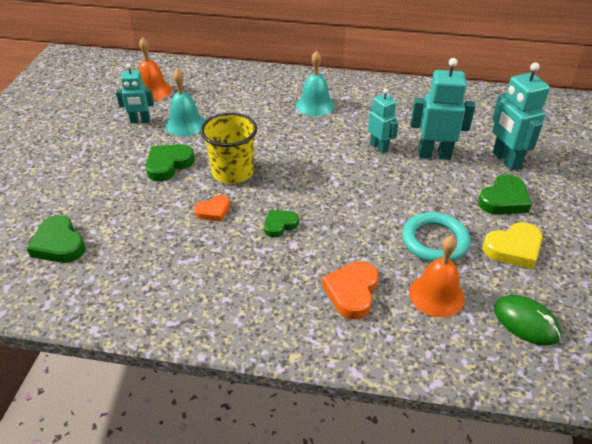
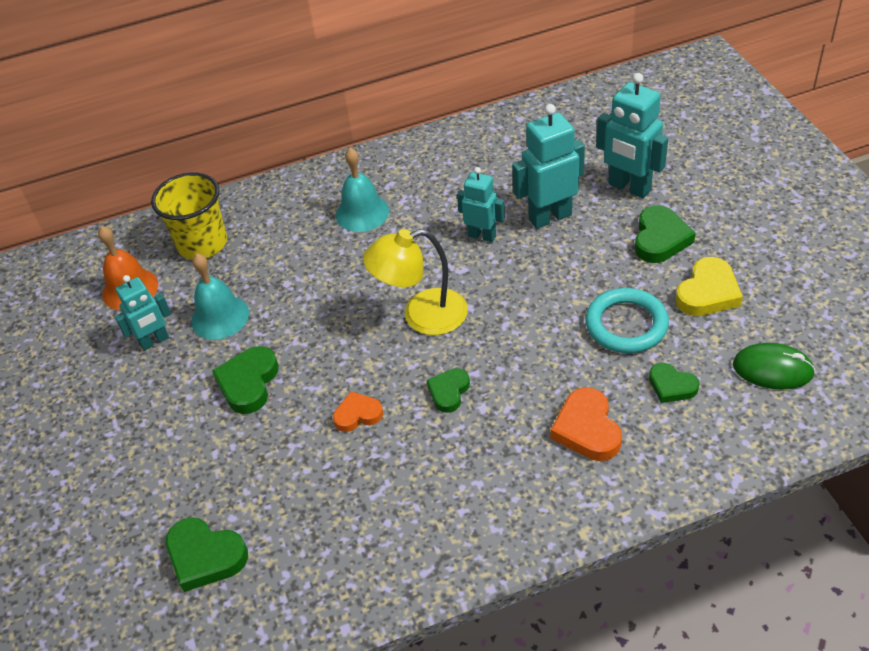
camera: 25 degrees left, 5 degrees up
orange heart [194,195,230,222] -> orange heart turned 135 degrees counterclockwise [333,391,383,432]
yellow cup [200,113,257,184] -> yellow cup moved to [151,172,227,260]
orange bell [409,236,465,317] -> green heart [649,363,699,403]
none -> yellow lamp [363,229,468,335]

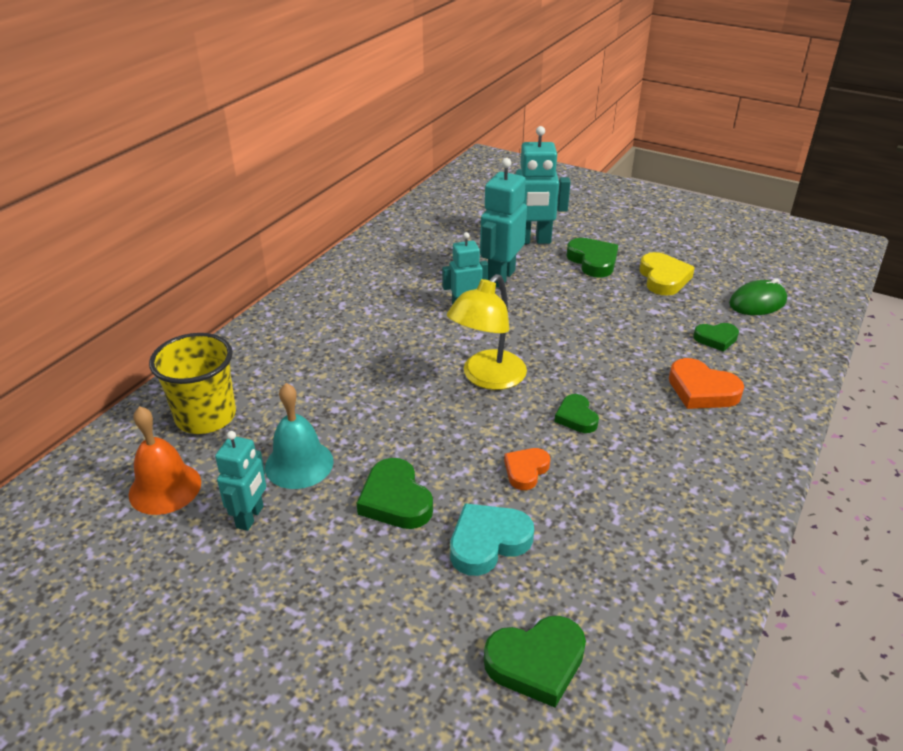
camera: 45 degrees left, 10 degrees down
turquoise bell [336,148,389,232] -> none
turquoise ring [585,288,669,353] -> none
none -> turquoise heart [450,503,534,576]

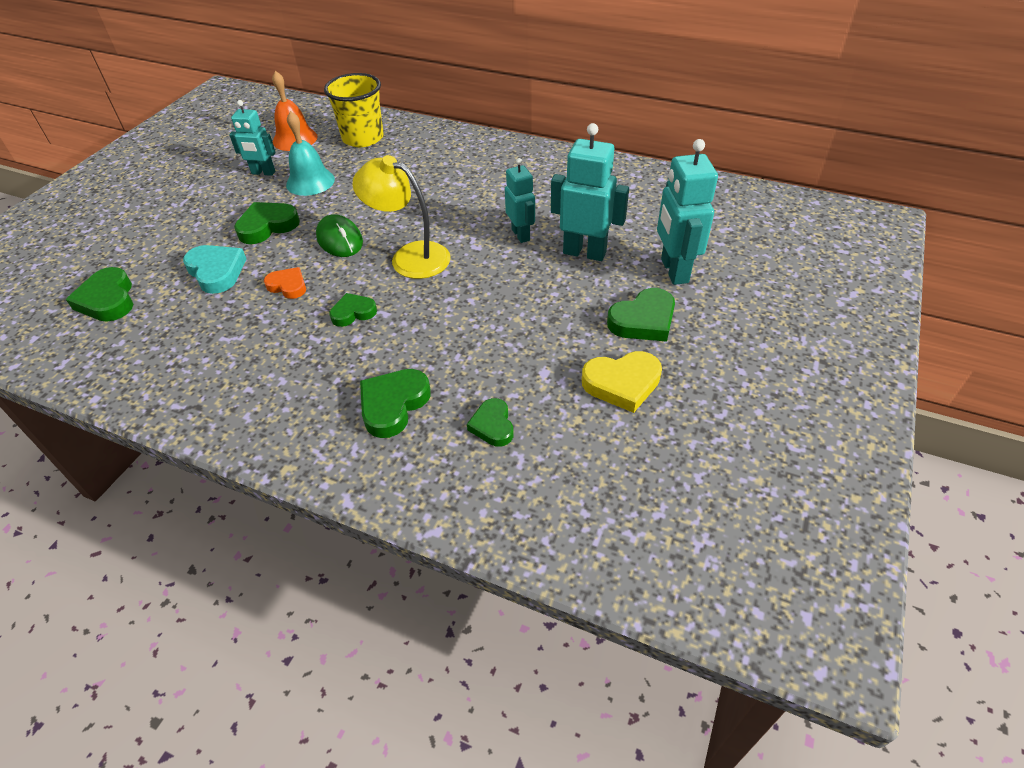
camera: 85 degrees right, 10 degrees up
orange heart [669,358,744,409] -> green heart [360,369,431,438]
green mouse [729,279,787,315] -> green mouse moved to [316,214,363,257]

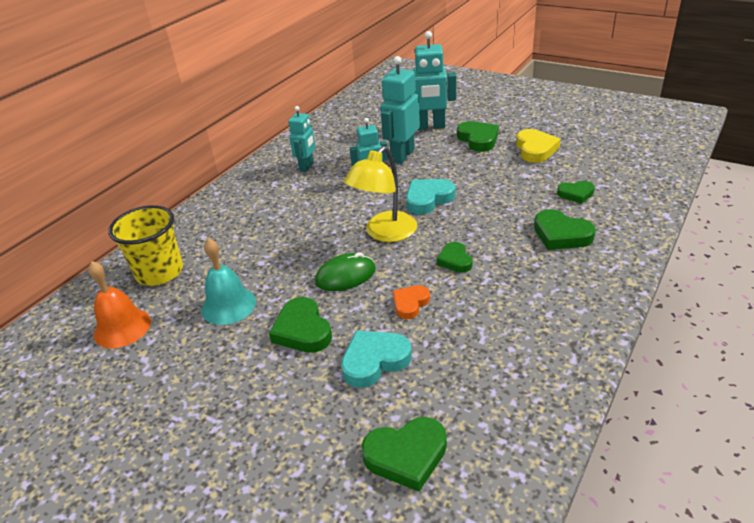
camera: 80 degrees left, 10 degrees down
turquoise robot [229,100,276,176] -> turquoise robot moved to [289,106,315,172]
none -> turquoise heart [406,179,455,214]

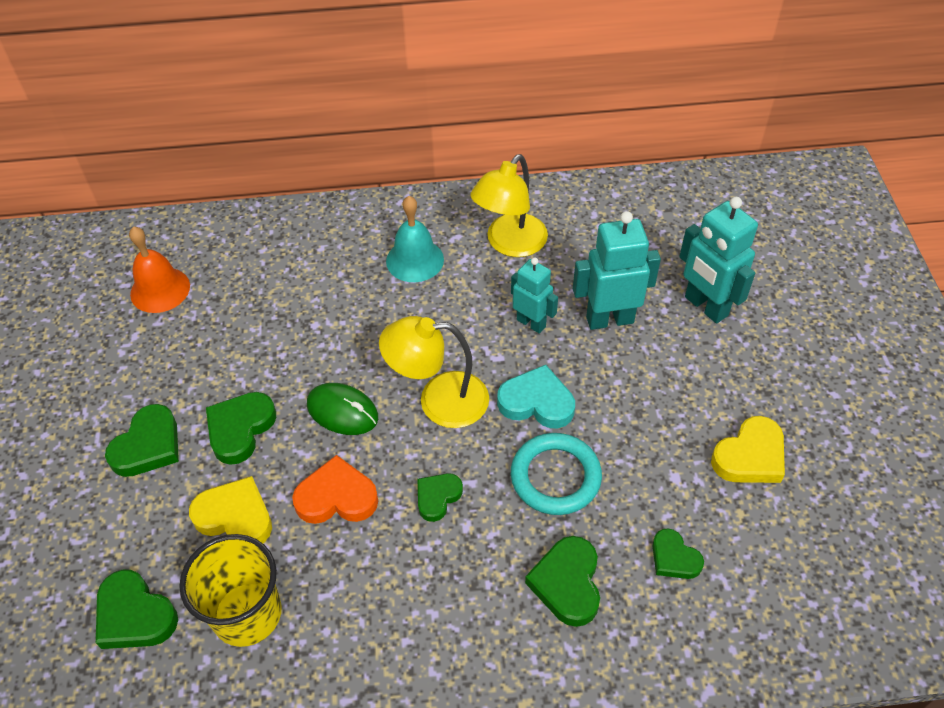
camera: 50 degrees right, 15 degrees up
yellow cup [108,205,183,286] -> yellow cup moved to [179,534,282,647]
turquoise bell [201,238,256,325] -> turquoise bell moved to [386,196,444,282]
turquoise robot [289,106,315,172] -> yellow lamp [470,154,548,257]
turquoise heart [341,330,412,388] -> yellow heart [189,476,272,543]
orange heart [393,285,430,319] -> orange heart [292,455,378,524], size x1.55
green heart [457,121,499,152] -> green heart moved to [105,404,179,477]
none -> turquoise ring [511,433,602,515]

